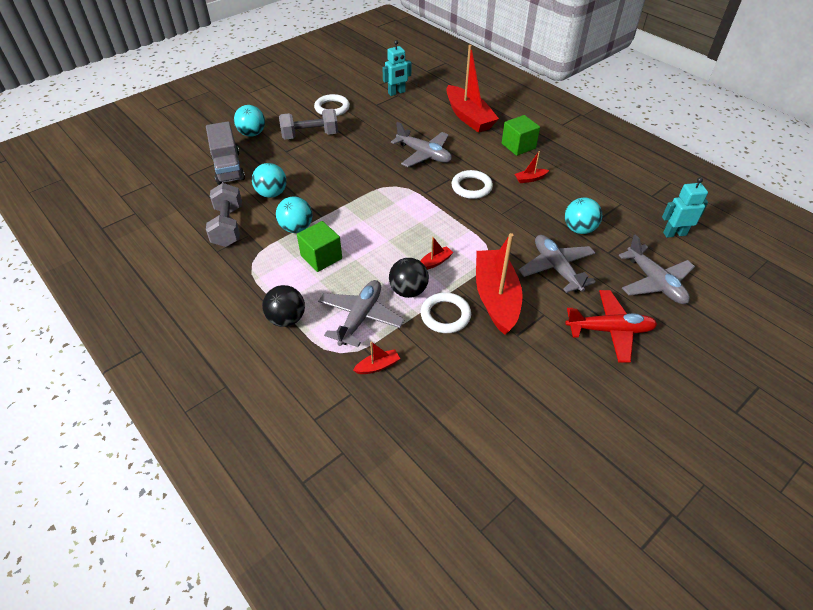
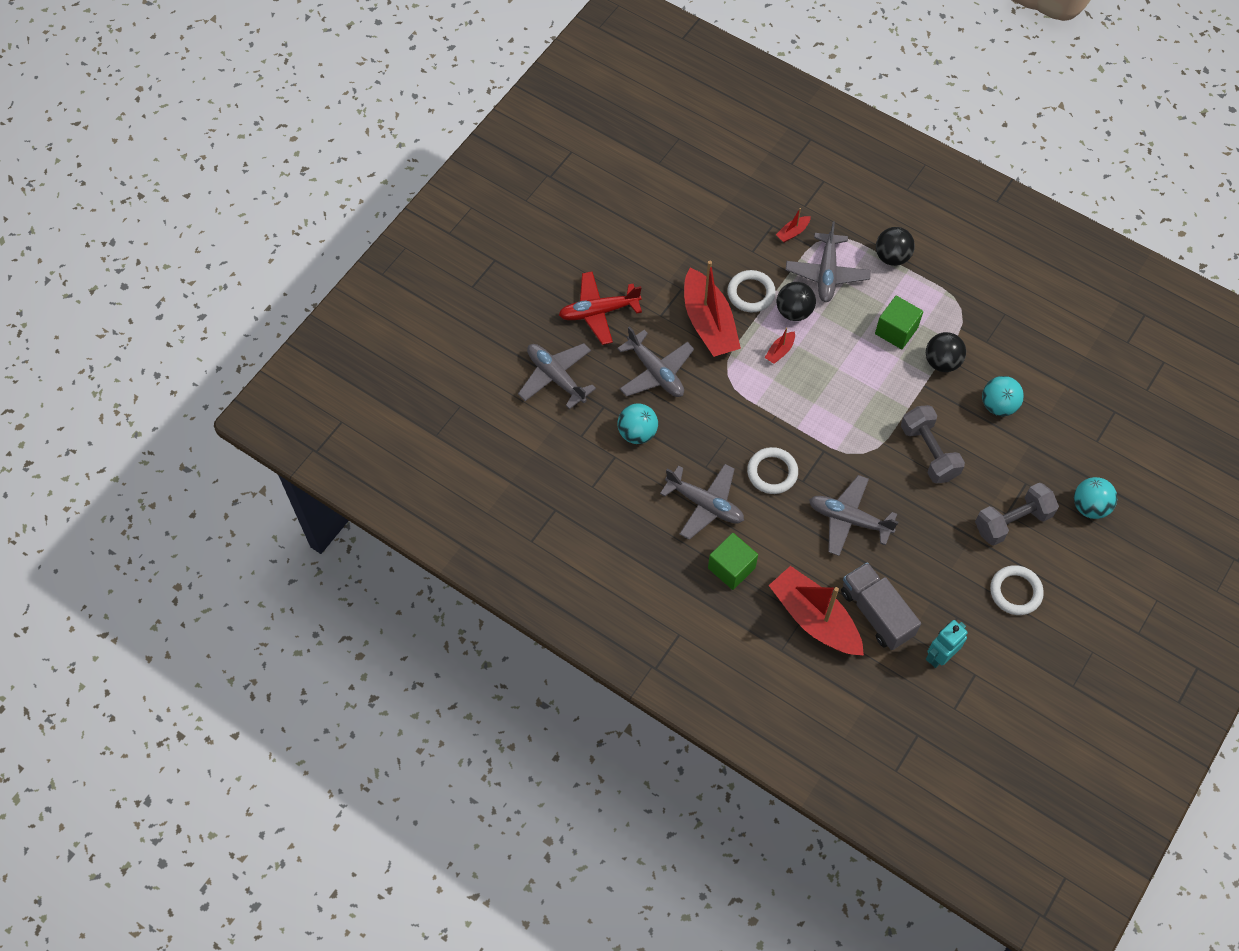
camera: 165 degrees right, 15 degrees up
grey truck [206,121,245,185] -> grey truck moved to [841,562,921,650]
grey dumbbell [206,183,242,247] -> grey dumbbell moved to [901,405,965,484]
turquoise ball [276,197,312,233] -> black ball [926,332,966,372]
red boat [515,151,549,183] -> grey plane [660,464,744,540]
turquoise robot [662,177,708,238] -> none

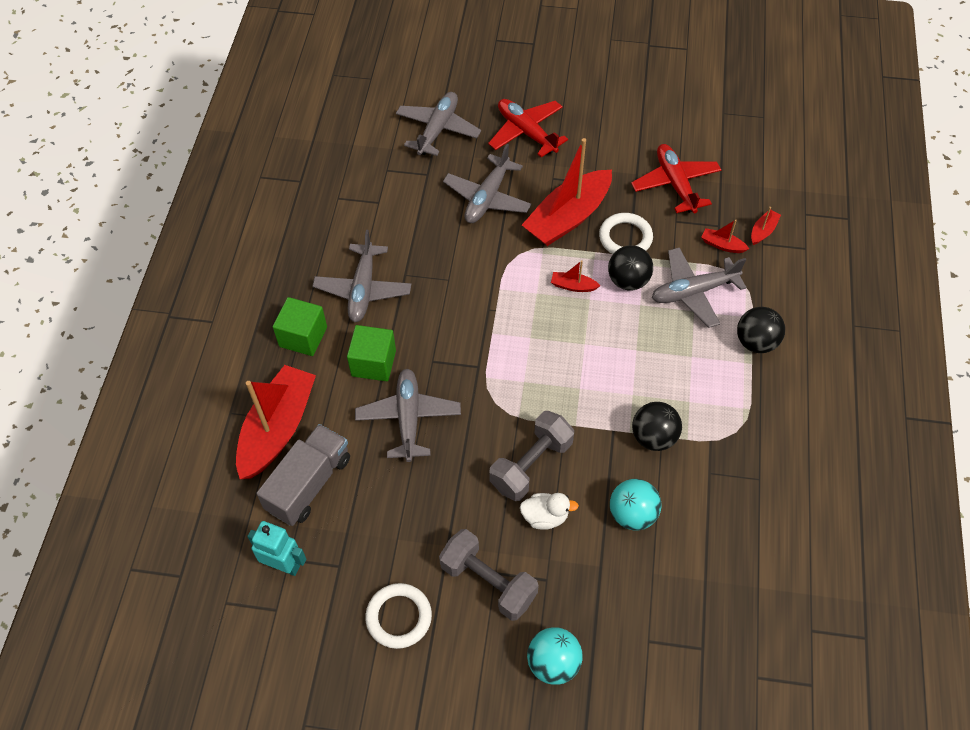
camera: 65 degrees right, 5 degrees down
turquoise ball [617,403,658,444] -> none
white ring [747,447,798,494] -> none
green cube [875,296,923,349] -> green cube moved to [347,325,396,381]
none -> white duck [520,493,579,530]
none -> red plane [631,144,721,213]
none -> red boat [751,207,781,245]

